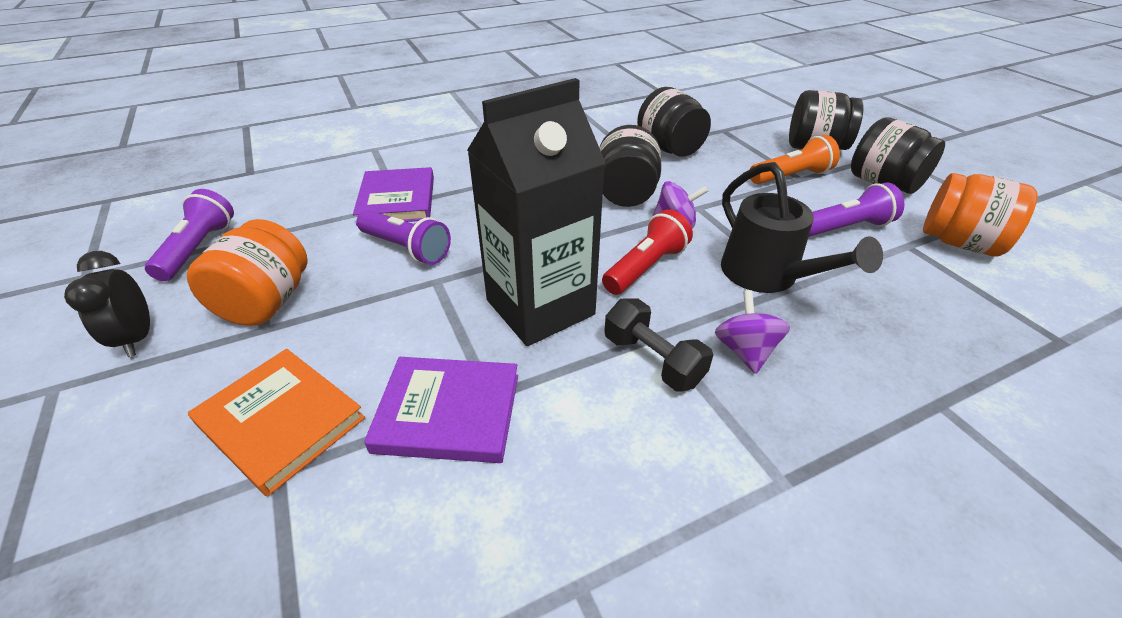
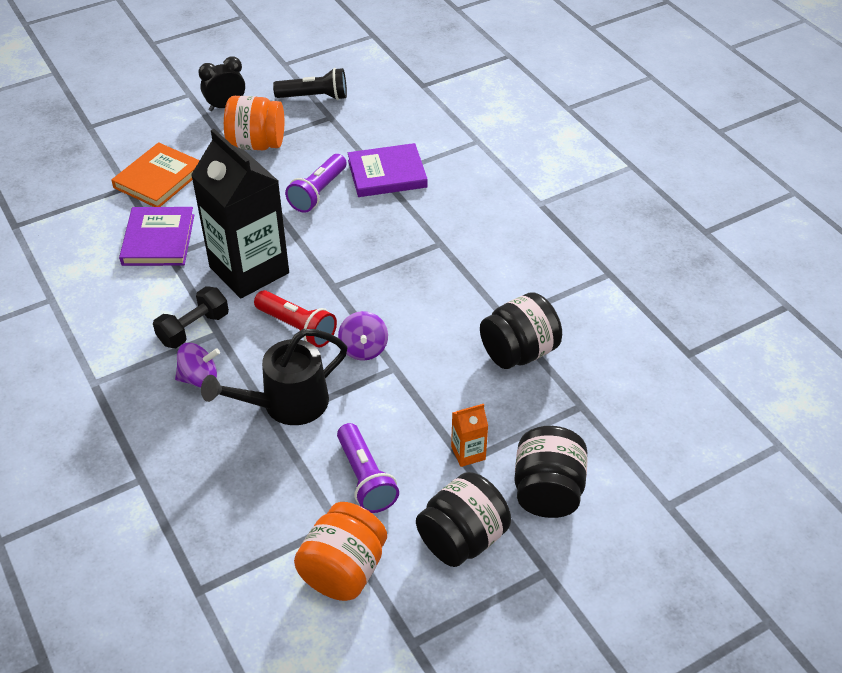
camera: 85 degrees right, 5 degrees up
purple flashlight [145,189,234,281] -> black flashlight [273,68,347,100]
black jar [600,125,662,207] -> none
orange flashlight [750,135,840,184] -> orange carton [451,404,488,467]

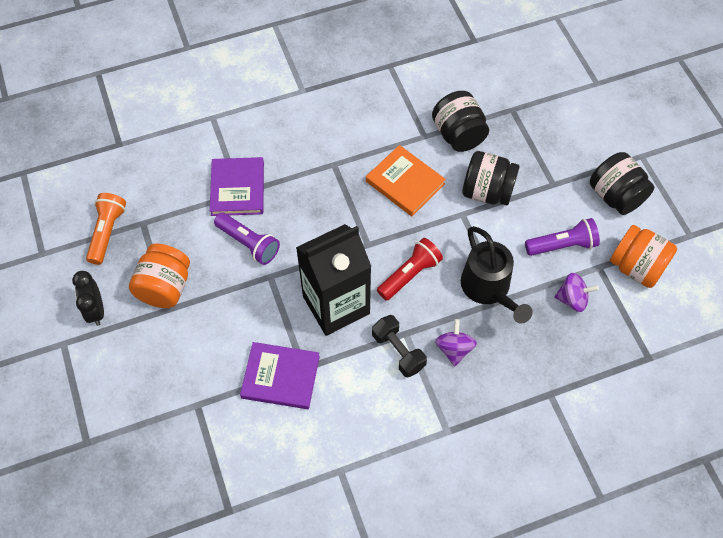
camera: 80 degrees left, 15 degrees up
orange book [111,142,200,207] -> orange book moved to [366,145,446,216]
black flashlight [273,68,347,100] -> orange flashlight [86,193,126,265]
purple spinning top [338,311,388,361] -> purple spinning top moved to [554,273,599,312]
orange carton [451,404,488,467] -> none
black jar [514,426,588,518] -> black jar moved to [463,151,520,205]

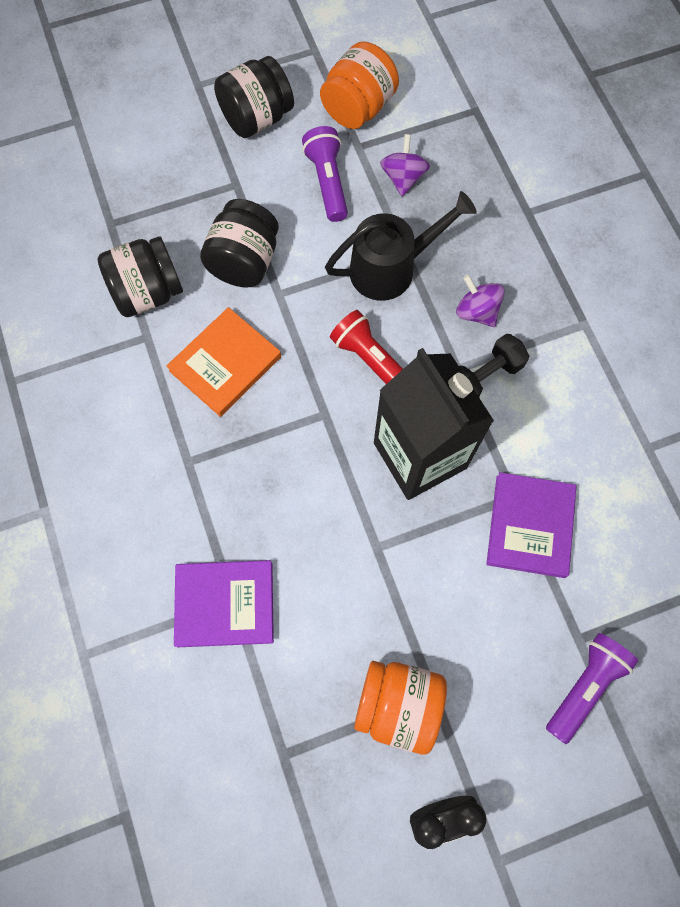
camera: 90 degrees left, 10 degrees up
orange flashlight [86,193,126,265] -> none
purple flashlight [214,213,280,265] -> purple flashlight moved to [546,633,638,744]
purple spinning top [435,319,477,367] -> purple spinning top turned 45 degrees clockwise [456,275,505,327]

